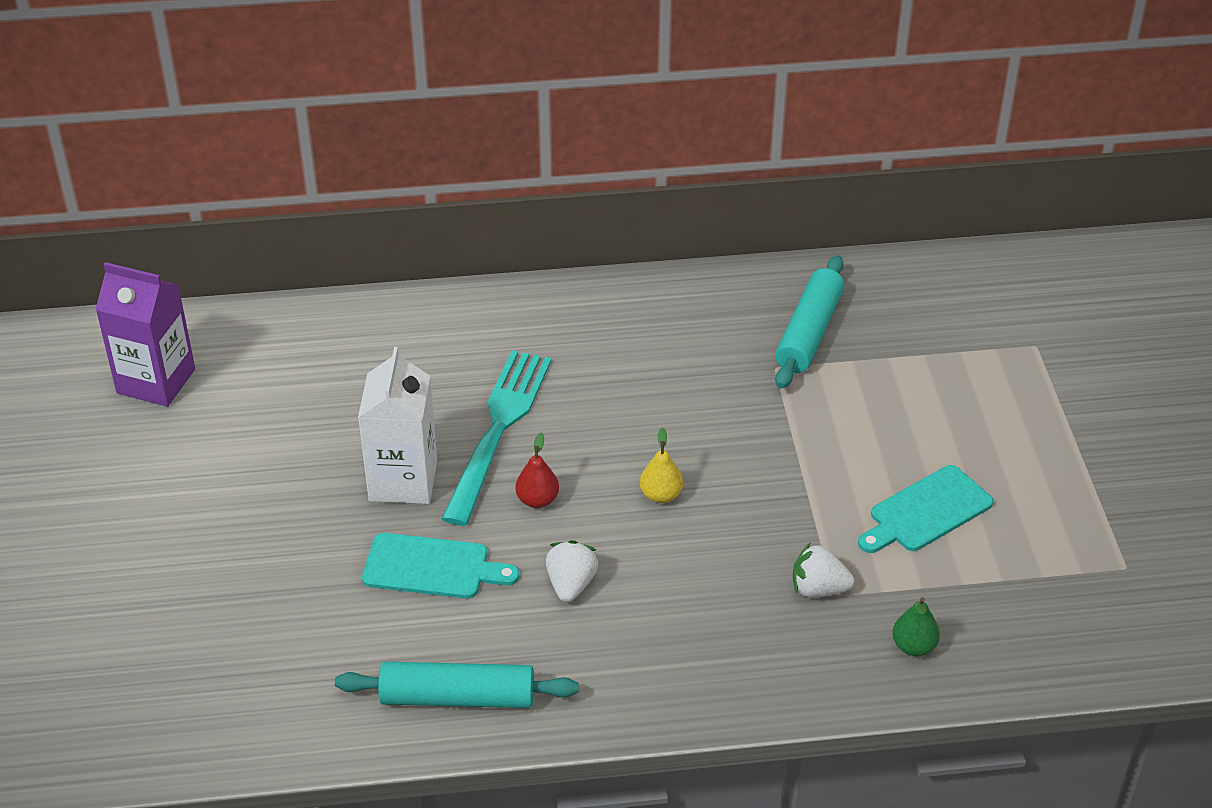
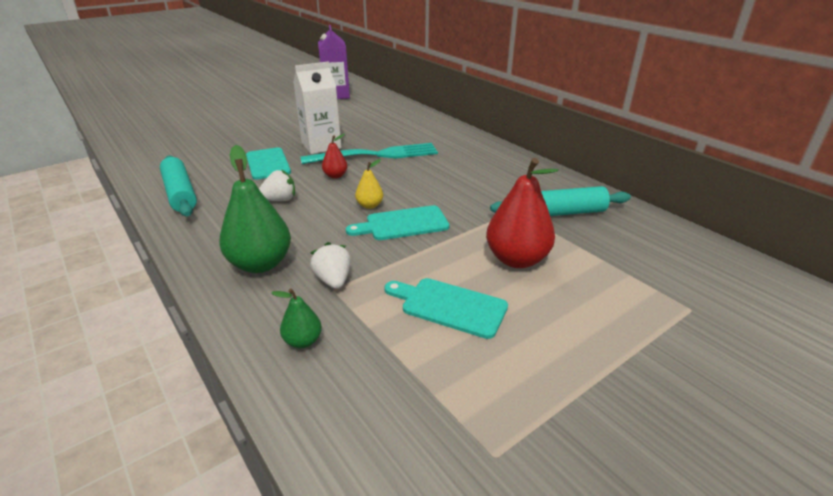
camera: 60 degrees right, 10 degrees down
none -> green pear [219,145,291,273]
none -> turquoise cutting board [346,205,449,240]
none -> red pear [486,158,559,268]

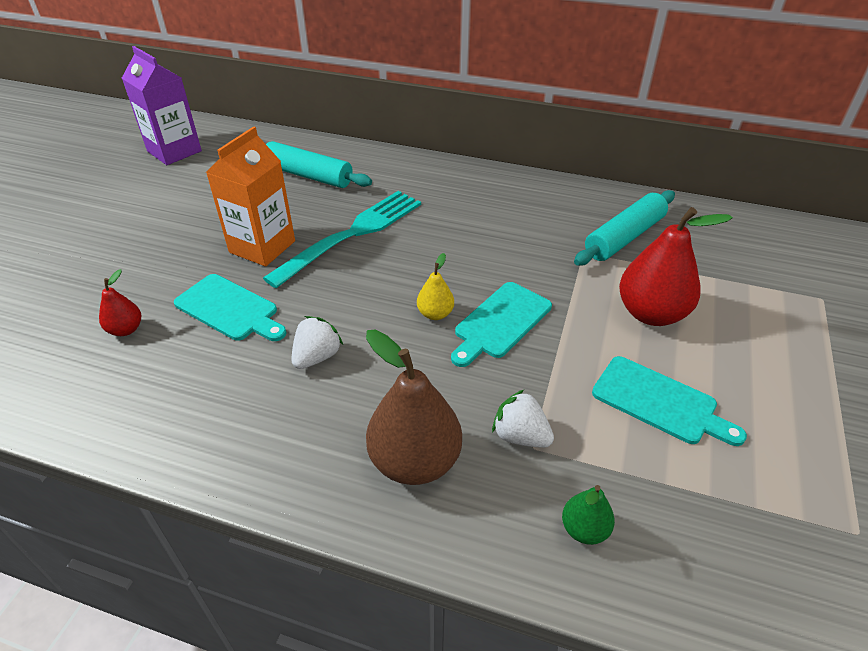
camera: 35 degrees left, 10 degrees up
turquoise rolling pin [160,155,197,217] -> turquoise rolling pin moved to [266,141,372,188]
green pear [219,145,291,273] -> brown pear [366,330,462,485]
white carton [293,61,342,154] -> orange carton [206,126,295,267]
red pear [322,134,348,179] -> red pear moved to [99,269,141,336]
turquoise cutting board [384,278,508,339] -> turquoise cutting board turned 135 degrees counterclockwise [592,356,747,446]

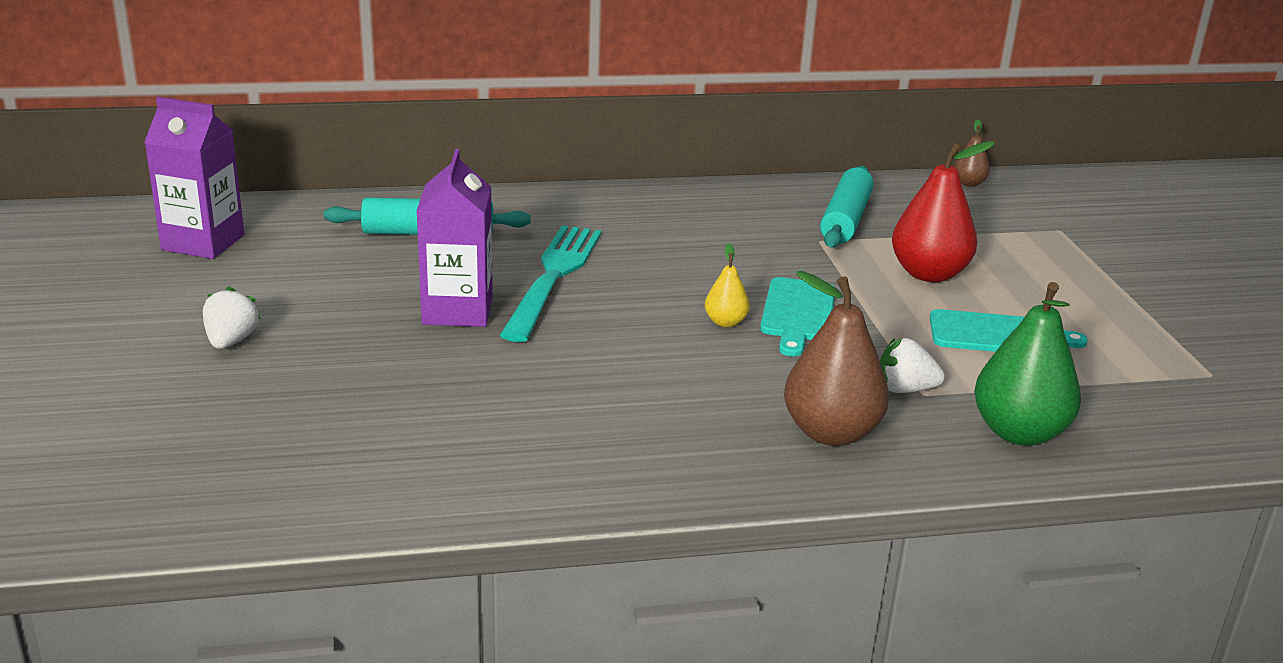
camera: 30 degrees left, 15 degrees down
red pear [99,269,141,336] -> none
turquoise cutting board [174,274,287,341] -> none
orange carton [206,126,295,267] -> purple carton [417,149,493,327]
white strawberry [291,316,343,369] -> white strawberry moved to [203,286,261,349]
green pear [562,485,615,545] -> green pear [974,282,1081,446], size x2.01
none -> brown pear [953,119,990,187]

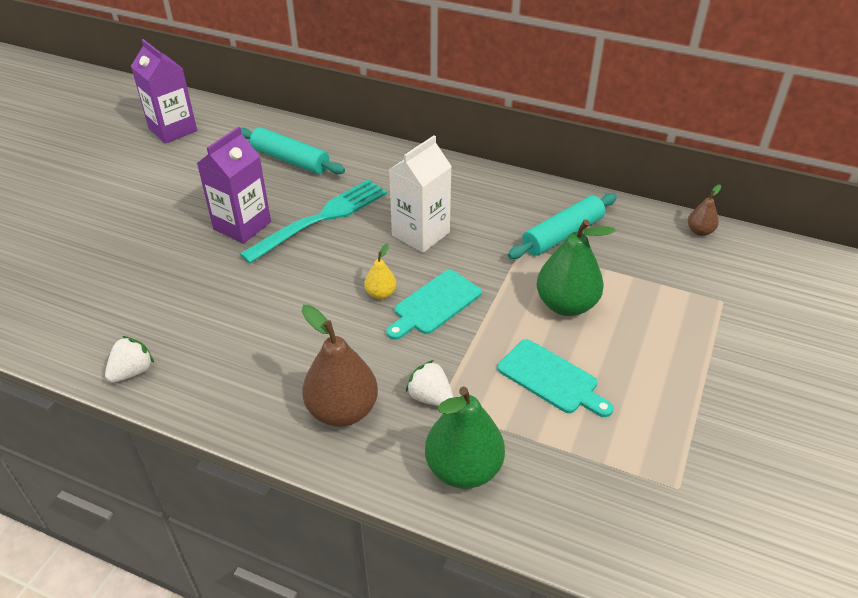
camera: 35 degrees right, 15 degrees up
white strawberry [203,286,261,349] -> white strawberry moved to [105,336,154,382]
red pear [892,141,995,282] -> green pear [537,219,615,316]
none -> white carton [389,135,452,253]

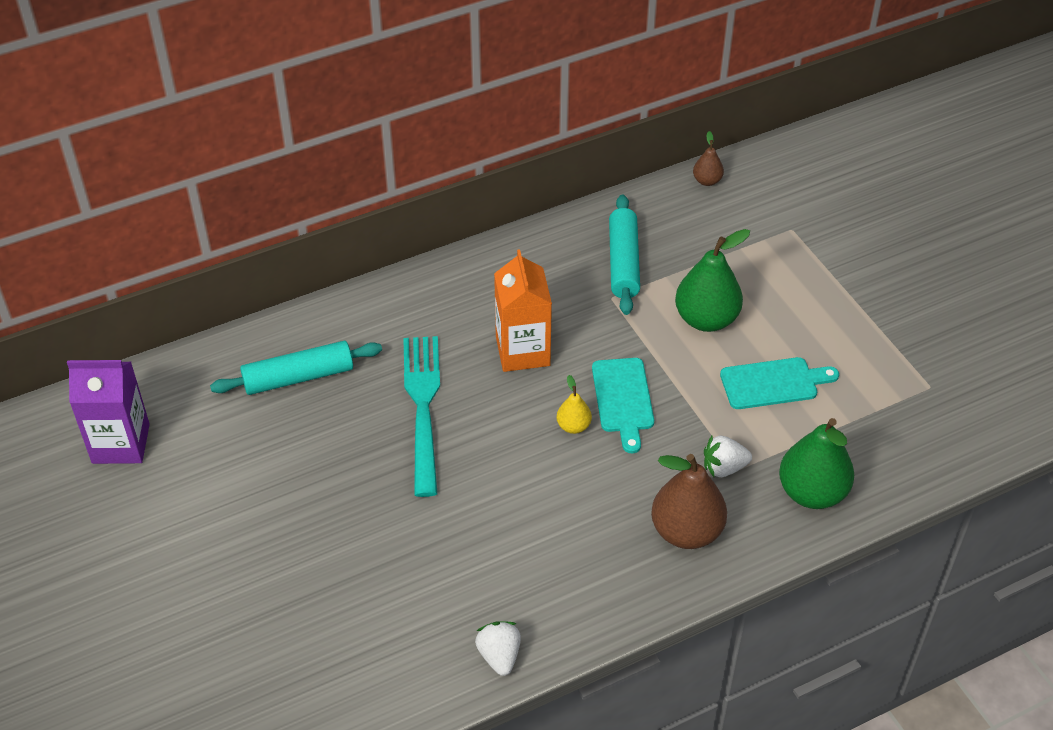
camera: 50 degrees left, 5 degrees up
purple carton [197,127,271,244] -> none
white carton [389,135,452,253] -> orange carton [494,249,552,372]

